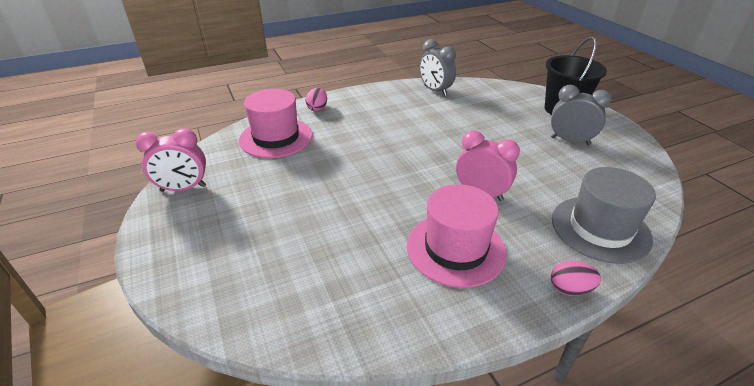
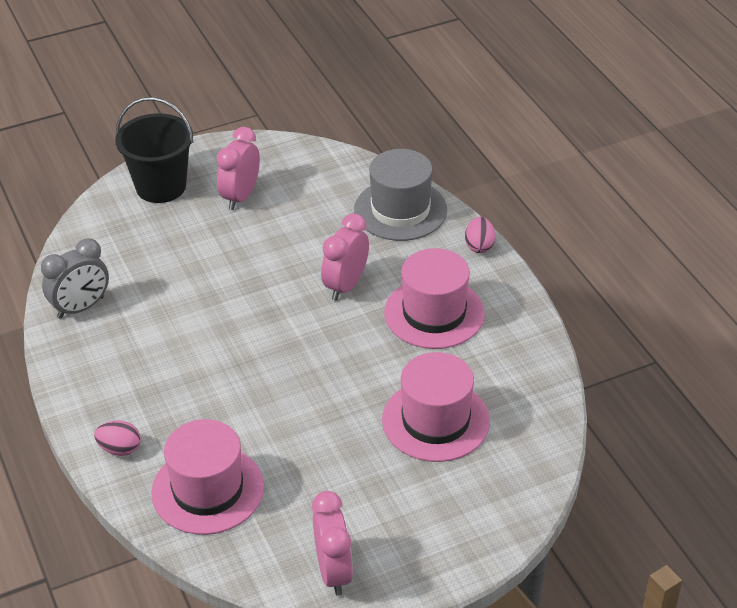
camera: 90 degrees left, 5 degrees up
grey clock [551,85,612,145] -> pink clock [217,127,260,210]
none -> pink hat [382,352,490,462]

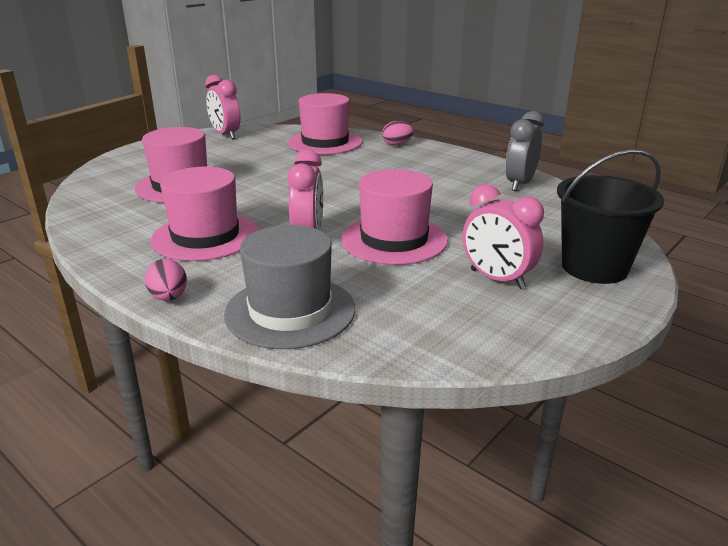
camera: 155 degrees right, 15 degrees down
pink clock [217,127,260,210] -> pink clock turned 135 degrees clockwise [463,184,544,289]
none -> pink hat [341,169,448,265]

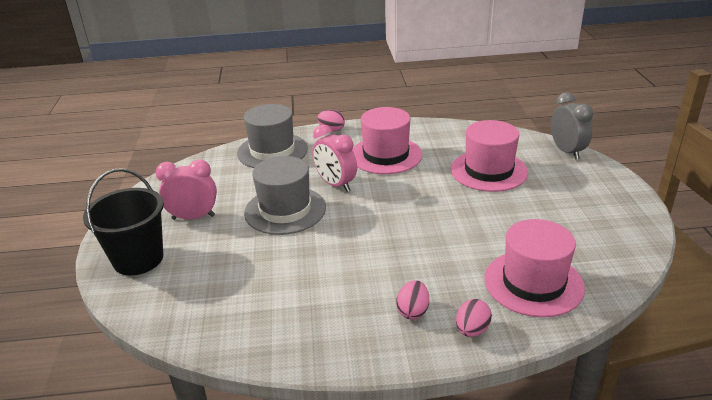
camera: 135 degrees right, 5 degrees up
pink clock [205,75,241,139] -> none
pink hat [341,169,448,265] -> grey hat [244,156,326,235]
grey clock [506,111,544,191] -> grey clock moved to [551,93,593,160]
none -> pink egg [396,280,429,319]

